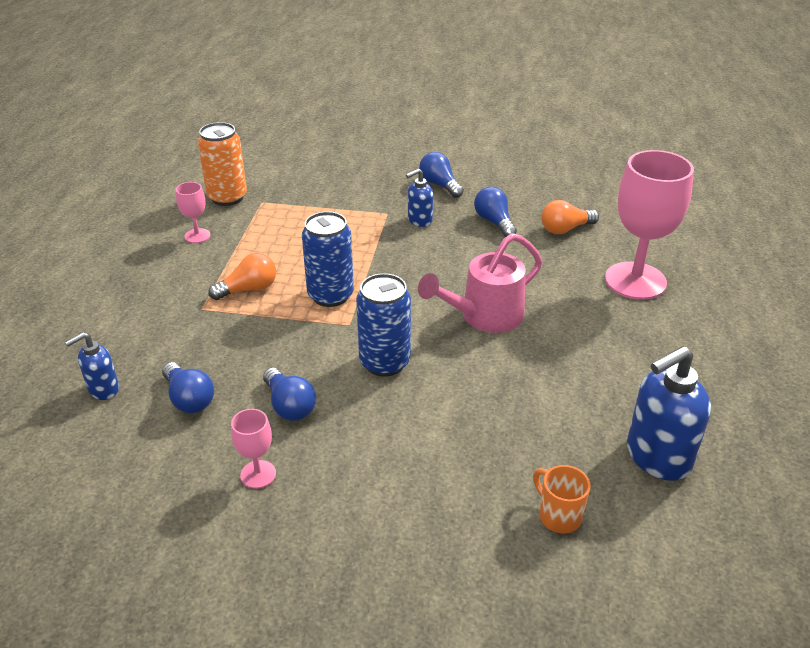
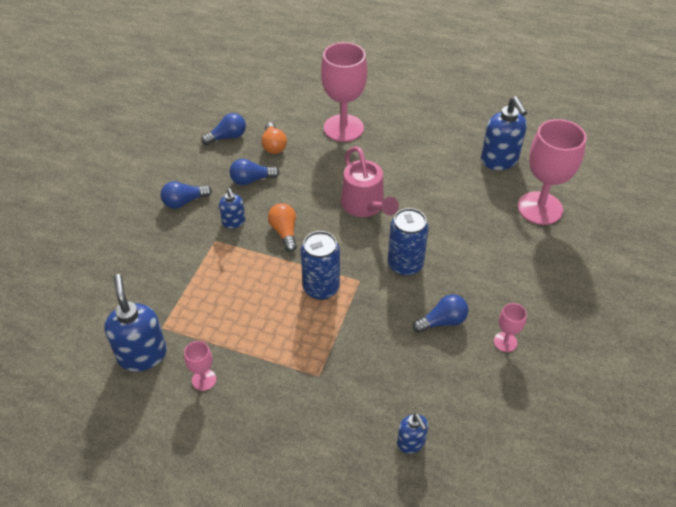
camera: 80 degrees left, 10 degrees up
blue light bulb [162,362,214,413] -> blue light bulb moved to [201,113,246,145]
orange can [198,122,247,206] -> blue soap dispenser [104,274,167,371]
orange light bulb [208,253,276,300] -> orange light bulb moved to [268,203,297,252]
orange mug [533,465,591,534] -> pink goblet [518,119,586,225]

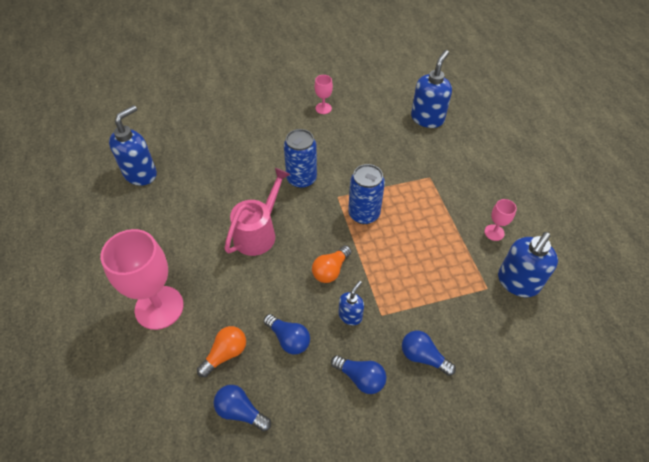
camera: 125 degrees left, 5 degrees up
blue soap dispenser [397,413,428,454] -> blue soap dispenser [411,50,452,128], size x1.79
blue light bulb [413,294,468,333] -> blue light bulb moved to [402,331,456,376]
pink goblet [518,119,586,225] -> none

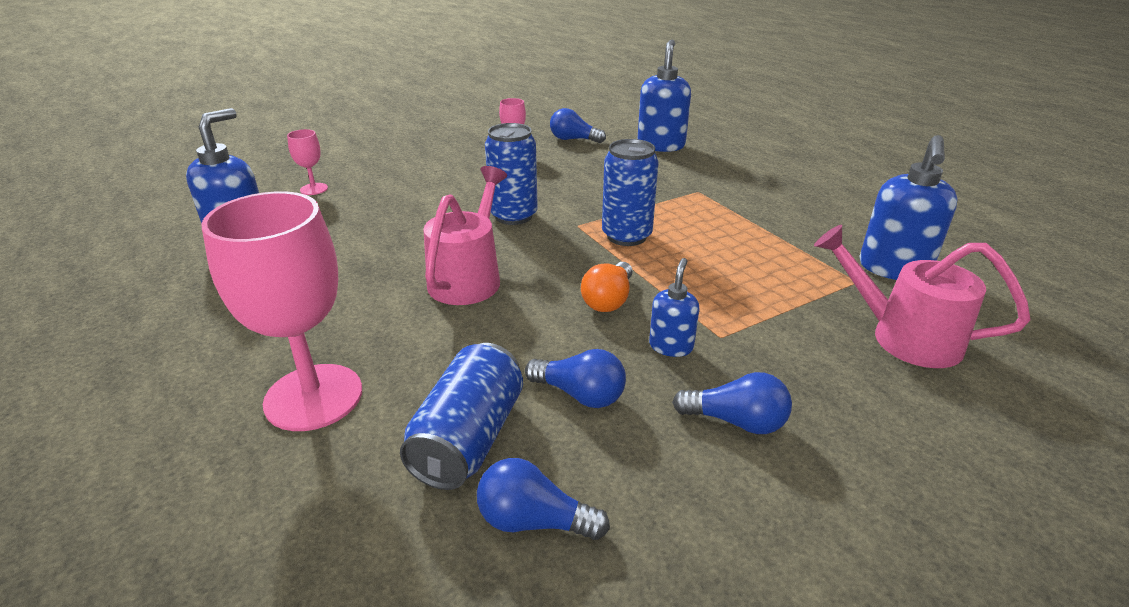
camera: 15 degrees left, 20 degrees down
orange light bulb [197,326,246,377] -> blue can [400,343,523,490]
blue light bulb [402,331,456,376] -> blue light bulb moved to [550,108,606,143]
pink goblet [484,199,517,241] -> pink goblet moved to [287,129,328,195]
none -> pink watering can [814,225,1030,368]

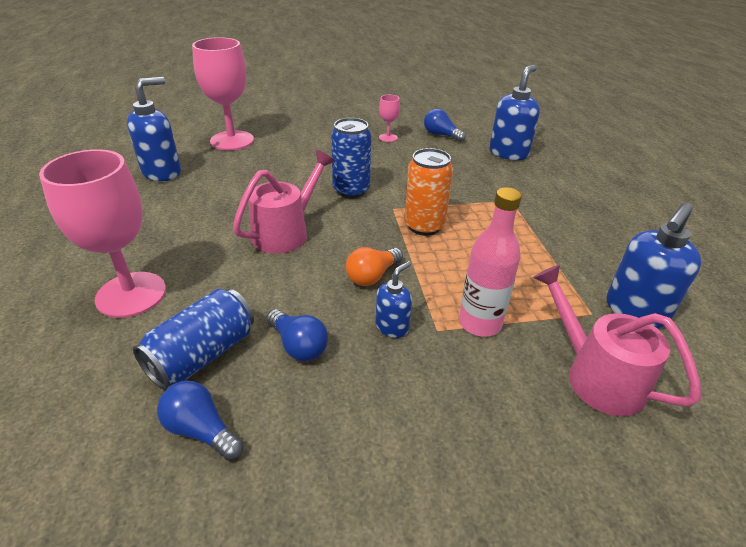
camera: 20 degrees right, 5 degrees up
pink goblet [287,129,328,195] -> pink goblet [192,37,254,150], size x2.21
blue can [602,139,659,246] -> orange can [404,148,453,236]
blue light bulb [672,372,792,434] -> none
none -> pink bottle [459,187,522,337]

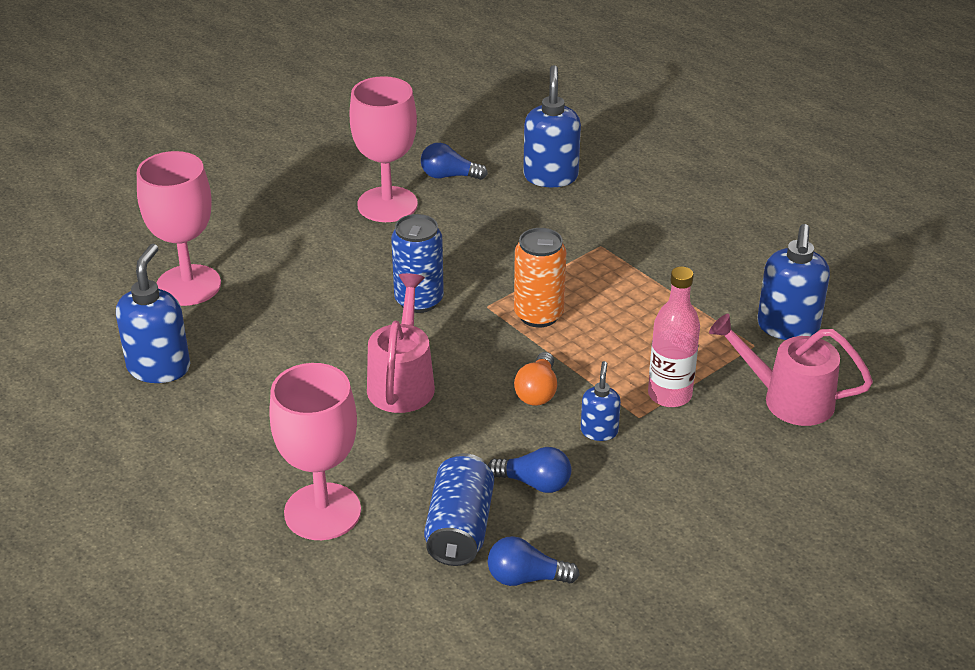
camera: 30 degrees left, 0 degrees up
pink goblet [379,95,400,142] -> pink goblet [349,76,418,222], size x2.21

